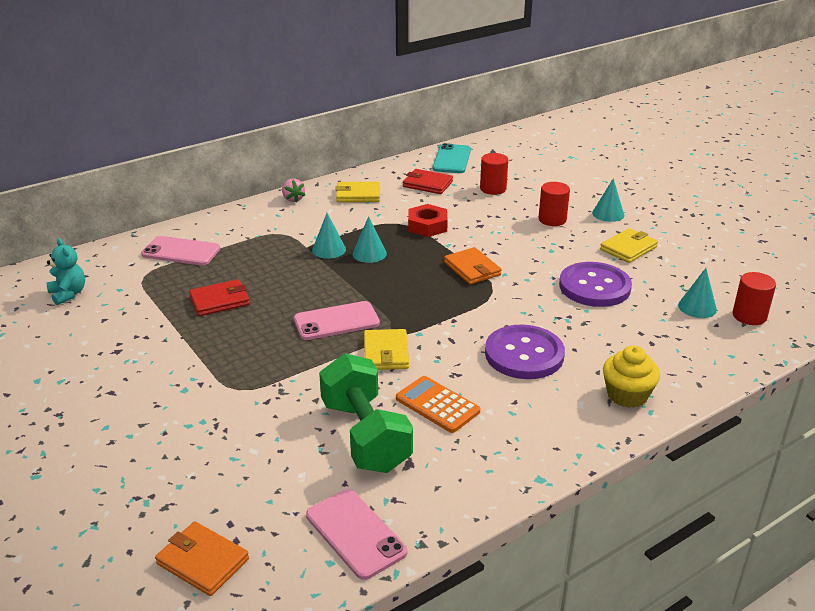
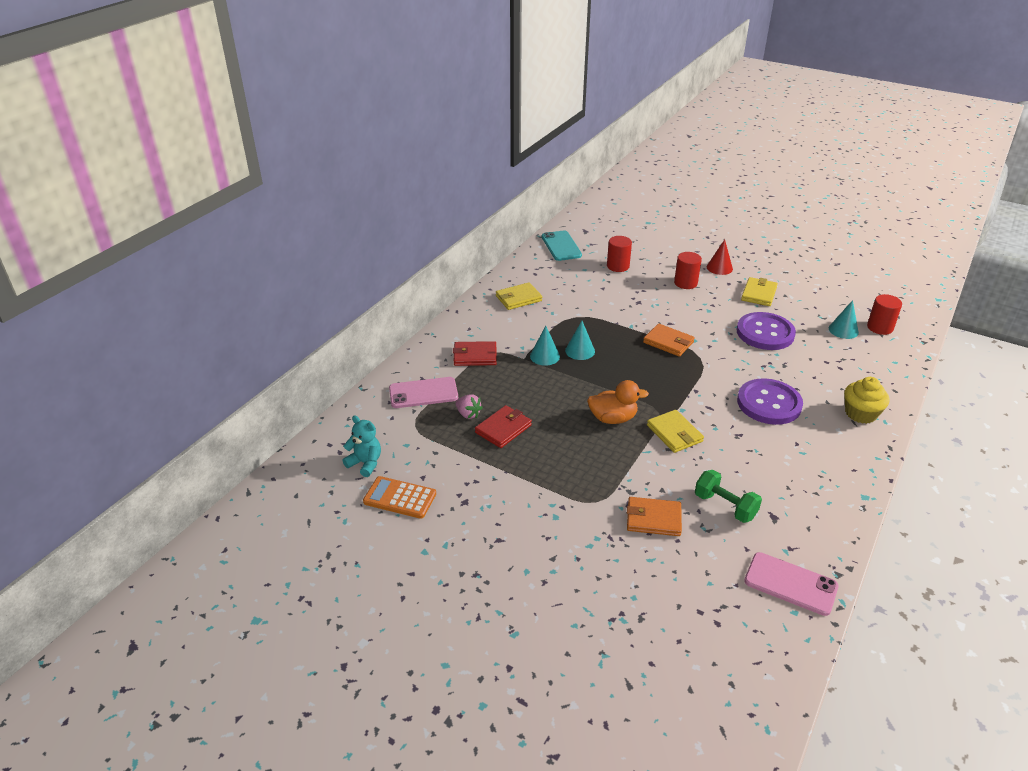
camera: 25 degrees left, 5 degrees up
orange wallet [155,521,249,596] -> orange wallet moved to [627,497,682,536]
pink strawberry [282,179,305,203] -> pink strawberry moved to [455,394,483,419]
pink phone [294,301,380,340] -> orange duck [587,380,649,424]
green dumbbell [319,353,413,473] -> green dumbbell [695,470,762,523], size x0.60
orange calculator [396,376,480,433] -> orange calculator moved to [363,476,436,519]
red wallet [403,169,453,194] -> red wallet moved to [453,341,497,366]
red nut [408,204,448,237] -> none
turquoise cone [592,178,624,222] -> red cone [707,240,733,275]

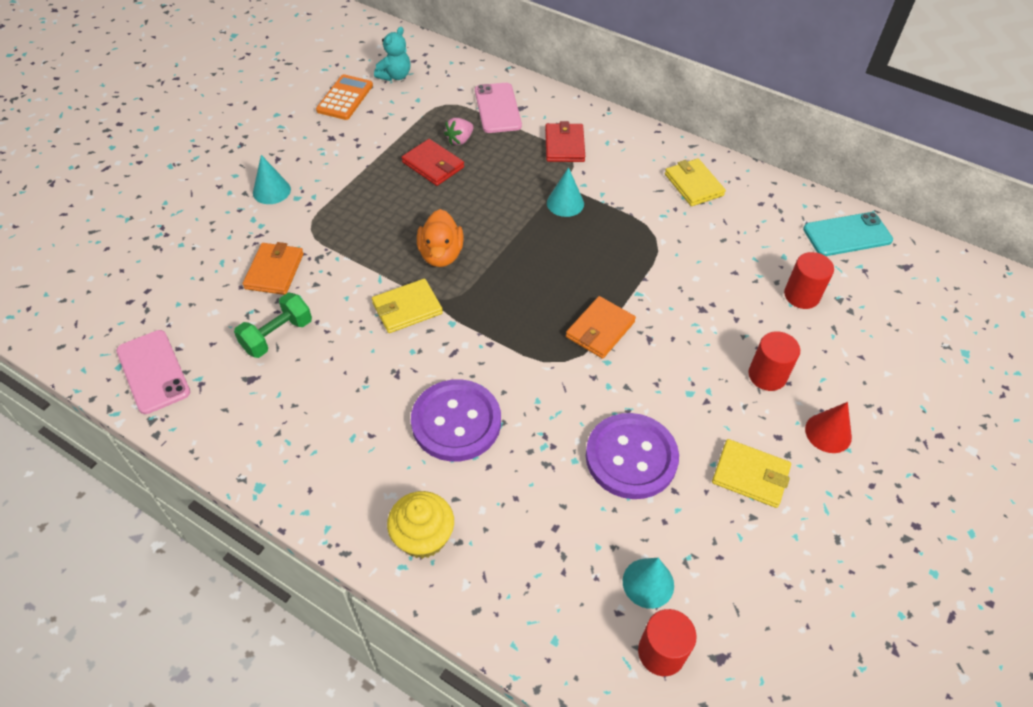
camera: 90 degrees right, 15 degrees up
turquoise cone [565,321,595,360] -> turquoise cone moved to [253,155,291,204]
pink phone [744,552,839,616] -> pink phone turned 60 degrees counterclockwise [116,330,190,414]

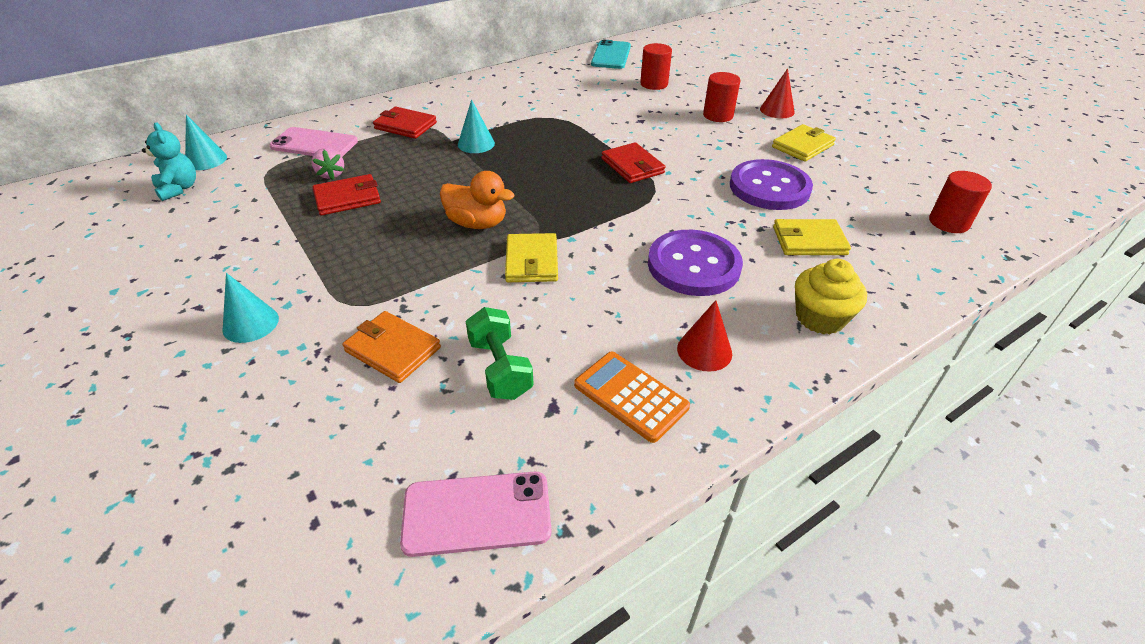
camera: 65 degrees left, 10 degrees down
orange calculator [316,74,373,120] -> orange calculator moved to [574,352,690,443]
orange wallet [566,296,636,359] -> red wallet [601,142,665,183]
turquoise cone [623,558,674,609] -> turquoise cone moved to [185,114,227,170]
yellow wallet [665,158,726,206] -> yellow wallet moved to [773,219,851,255]
none -> red cone [677,300,732,372]

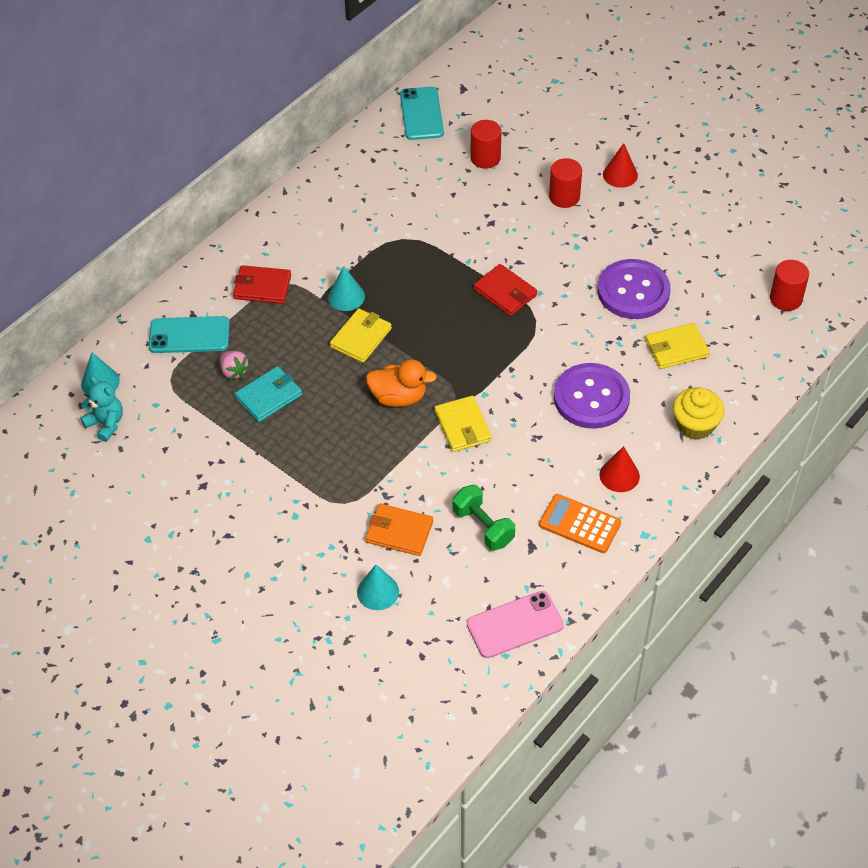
camera: 15 degrees left, 10 degrees up
turquoise cone [222,273,279,343] -> turquoise cone moved to [357,564,399,610]
pink phone [270,127,358,157] -> turquoise phone [149,316,230,353]
red wallet [312,174,381,215] -> turquoise wallet [235,366,302,422]
yellow wallet [772,124,836,162] -> yellow wallet moved to [330,308,392,363]

